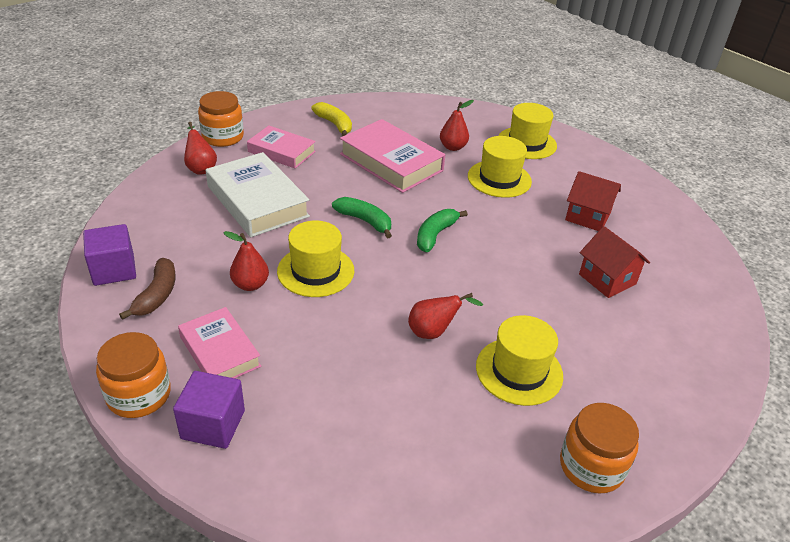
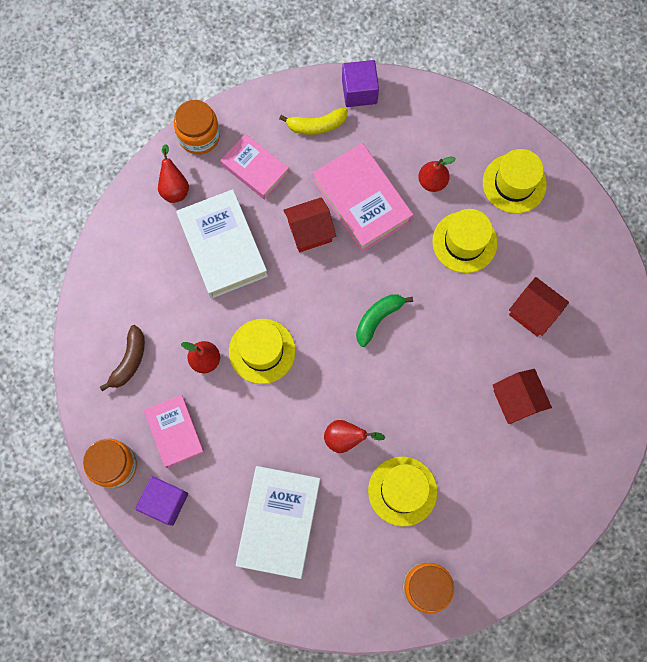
camera: 15 degrees right, 35 degrees up
purple cube [83,224,136,286] -> purple cube moved to [342,60,379,107]
yellow banana [311,102,352,137] -> yellow banana turned 105 degrees clockwise [279,108,348,135]
green banana [332,197,392,238] -> none
none -> white book [236,466,320,579]
none -> red house [283,197,336,252]

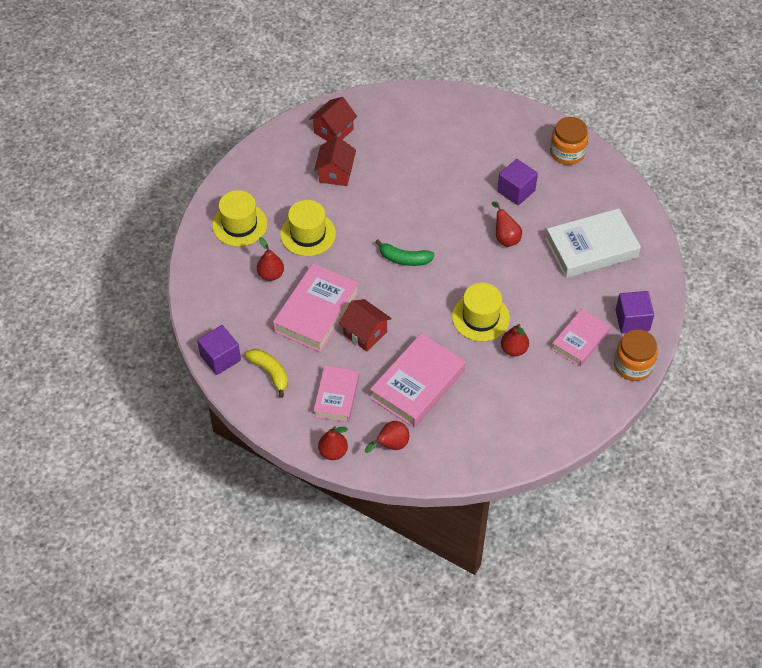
camera: 120 degrees left, 20 degrees down
brown banana [100,325,145,391] -> none
orange jar [174,100,220,155] -> red pear [318,426,348,460]
white book [176,189,268,299] -> pink book [370,333,465,428]
yellow hat [368,456,437,526] -> purple cube [497,159,538,205]
red house [493,369,552,424] -> red house moved to [309,97,357,141]

